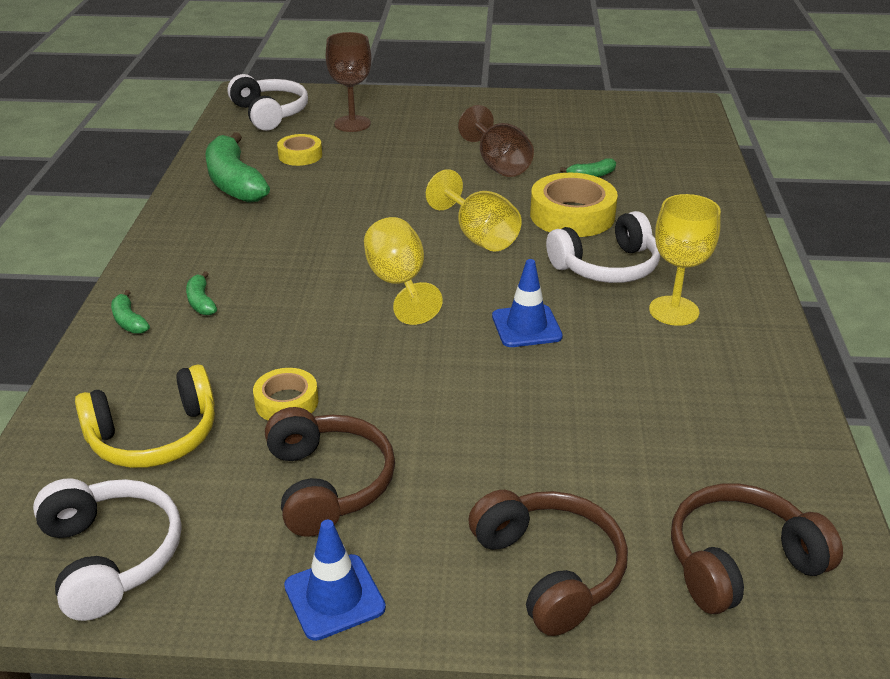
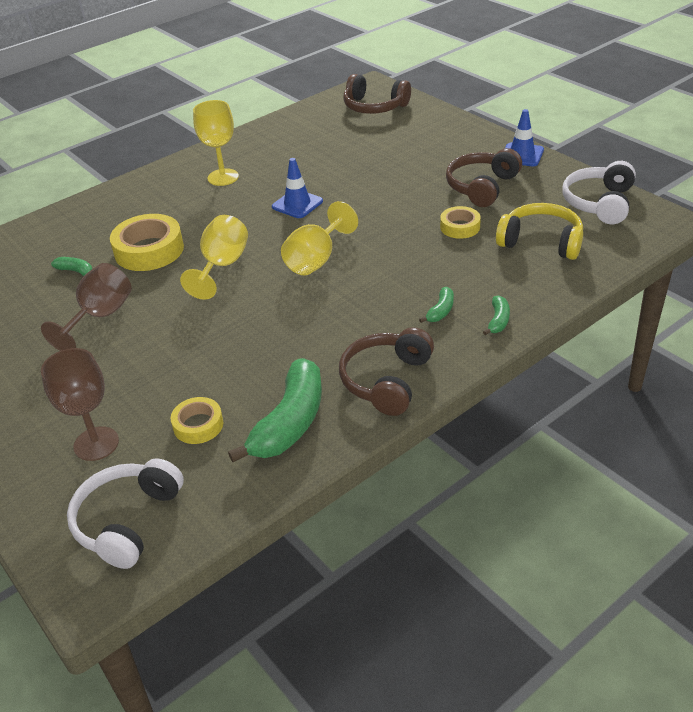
camera: 130 degrees left, 5 degrees up
brown headphones [468,490,628,636] -> brown headphones moved to [339,327,434,416]
white headphones [546,211,660,283] -> none

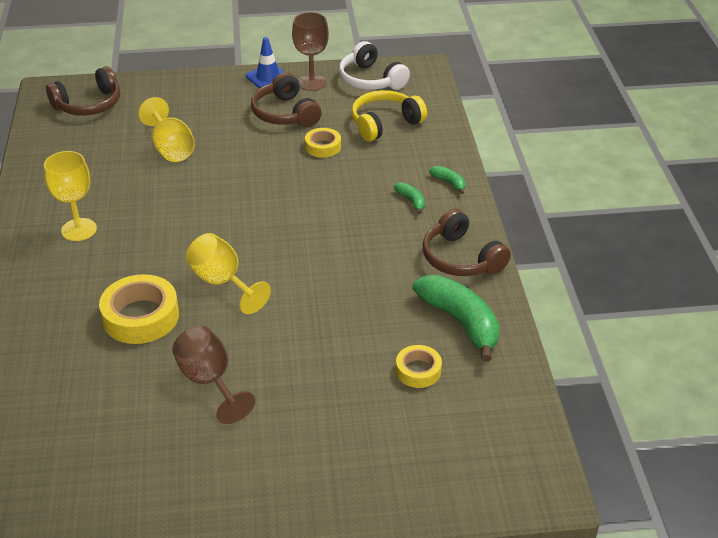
camera: 60 degrees left, 0 degrees up
brown goblet [41,348,119,461] -> brown goblet moved to [292,12,329,91]
green banana [51,257,92,276] -> none
white headphones [67,458,184,569] -> none
blue traffic cone [272,158,323,218] -> none
yellow goblet [281,201,358,275] -> yellow goblet moved to [138,97,195,162]

